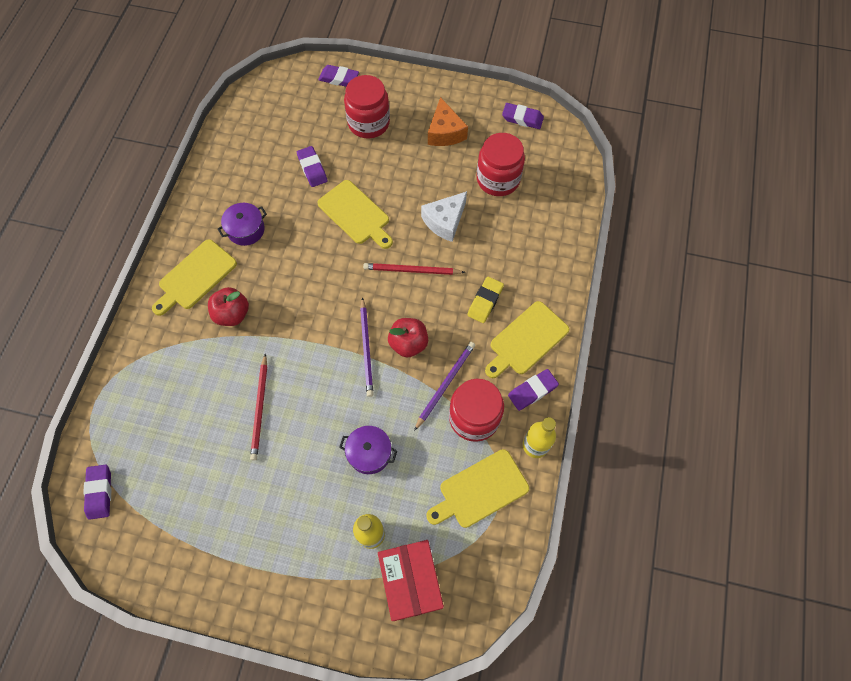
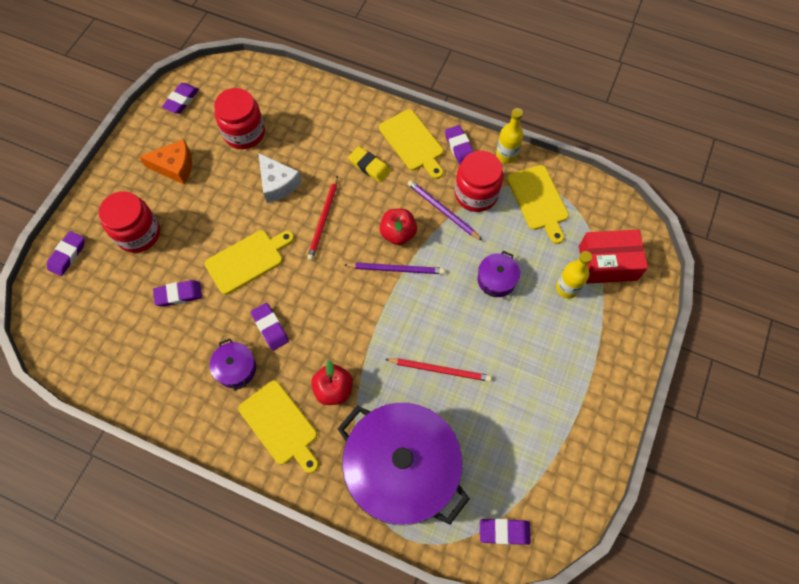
camera: 80 degrees left, 0 degrees up
none -> purple eraser [251,303,289,351]
none -> purple pot [337,403,470,525]

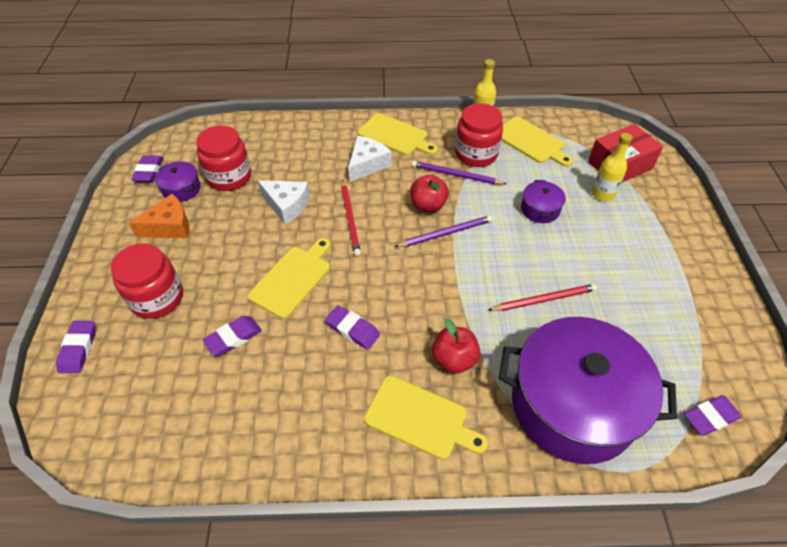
camera: 25 degrees left, 15 degrees down
purple pot [210,339,256,391] -> purple pot moved to [155,162,201,202]
yellow eraser [348,146,390,183] -> white cheese [348,136,391,182]
purple eraser [445,125,474,165] -> none

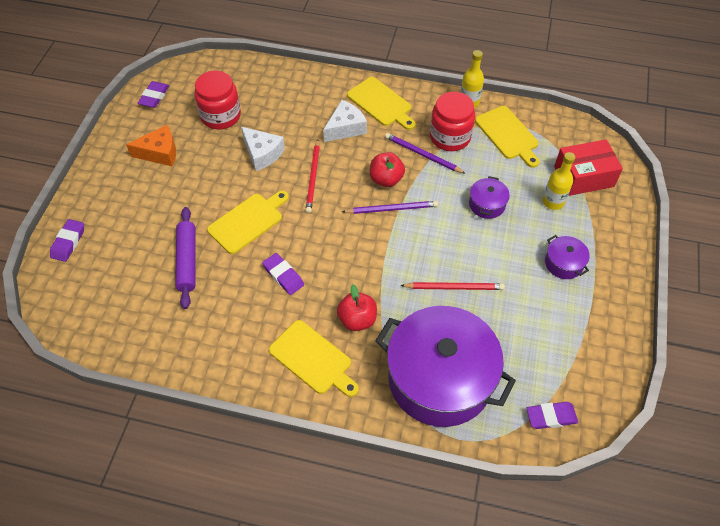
camera: 15 degrees right, 5 degrees up
red jar [110,243,183,319] -> none
purple pot [155,162,201,202] -> purple pot moved to [545,235,590,279]
purple eraser [203,316,262,356] -> purple rolling pin [175,207,196,309]

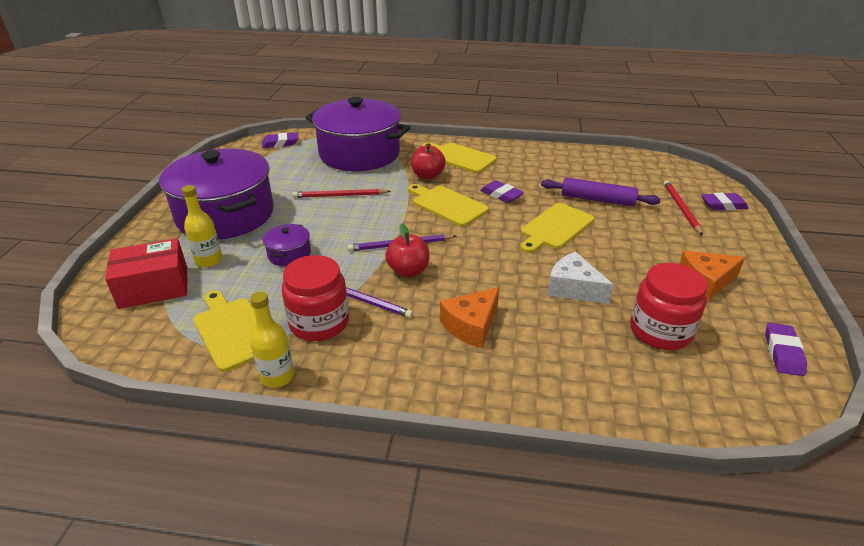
camera: 175 degrees right, 20 degrees down
purple eraser [50,219,84,262] -> purple eraser turned 75 degrees clockwise [701,193,748,210]
purple rolling pin [175,207,196,309] -> purple rolling pin turned 60 degrees counterclockwise [541,177,661,207]
red pencil [306,139,320,213] -> red pencil moved to [664,181,703,235]
white cheese [323,100,367,142] -> orange cheese [440,287,499,348]
yellow cutting board [347,77,416,130] -> yellow cutting board moved to [408,184,489,227]
purple pot [545,235,590,279] -> purple pot [159,148,274,239], size x2.45

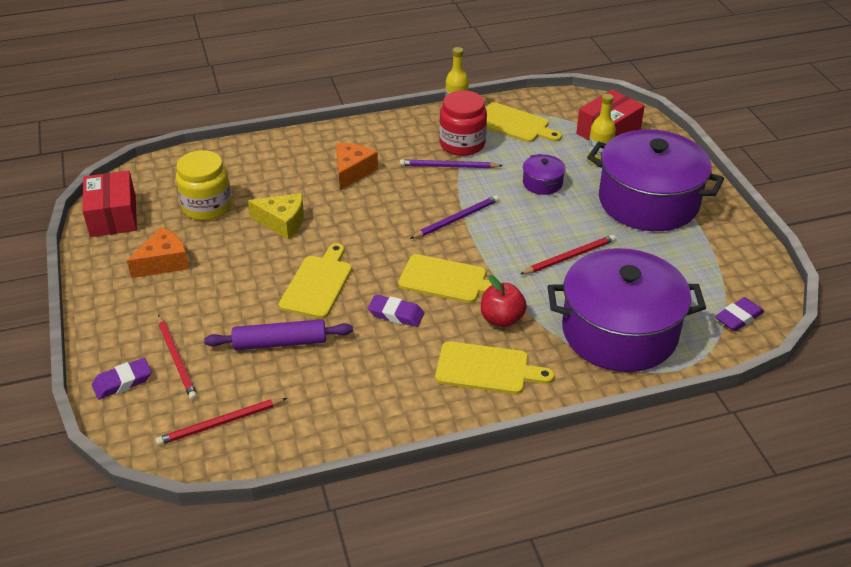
camera: 155 degrees right, 5 degrees up
red apple [385,224,429,277] -> none
white cheese [547,252,614,304] -> yellow cheese [248,193,304,239]
red jar [630,263,708,350] -> yellow jar [176,150,232,221]
purple eraser [765,323,807,376] -> red box [82,171,137,237]
none -> red pencil [156,398,287,446]

